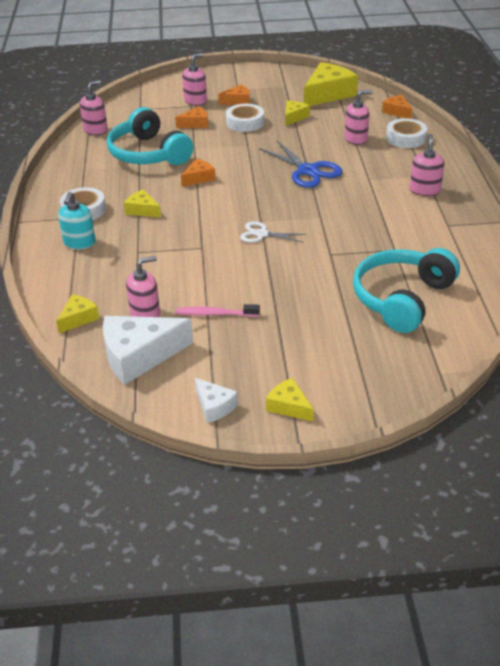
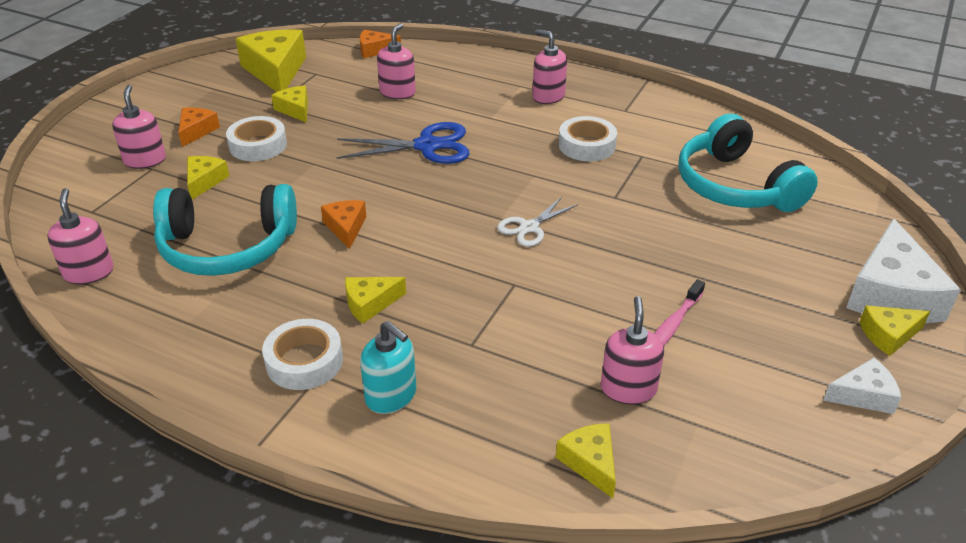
camera: 60 degrees left, 0 degrees up
white cheese [103,316,193,385] -> white cheese moved to [846,218,961,323]
orange cheese [175,106,208,128] -> yellow cheese [187,156,229,200]
white tape [386,118,427,148] -> white tape moved to [559,116,617,161]

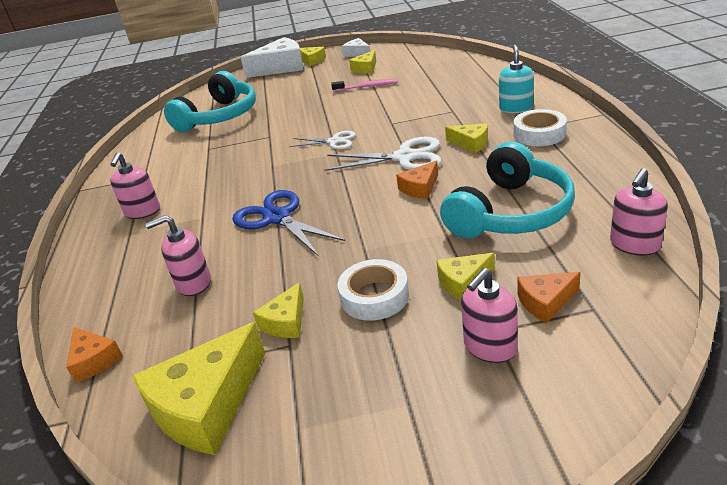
camera: 120 degrees left, 5 degrees down
turquoise headphones [153,184,297,276] -> turquoise headphones turned 75 degrees clockwise [440,142,575,239]
orange cheese [178,107,220,147] -> orange cheese moved to [517,272,581,323]
yellow cheese [556,423,616,498] -> yellow cheese moved to [349,50,376,73]
white tape [559,116,617,161] -> none
pink soap dispenser [601,296,664,404] -> none
none -> white scissors [324,137,441,171]

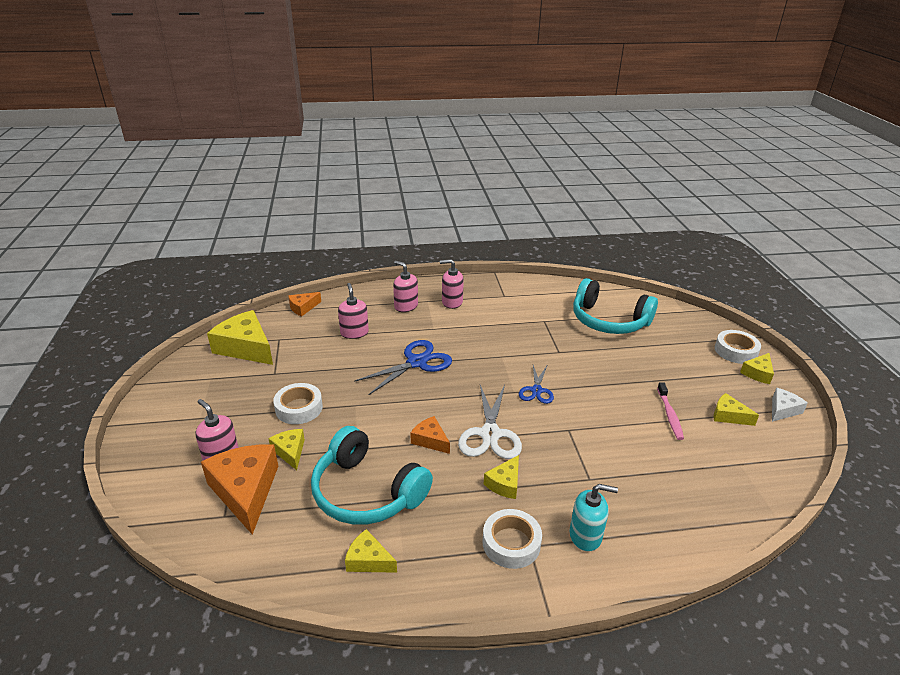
camera: 85 degrees right, 0 degrees up
white cheese [240,37,303,78] -> white tape [715,330,761,364]
yellow cheese [253,282,304,338] -> yellow cheese moved to [345,529,397,573]
white scissors [289,131,356,149] -> blue scissors [519,365,554,404]
orange cheese [517,272,581,323] -> orange cheese [201,444,278,535], size x1.93
pink soap dispenser [610,168,668,255] -> pink soap dispenser moved to [393,261,418,312]

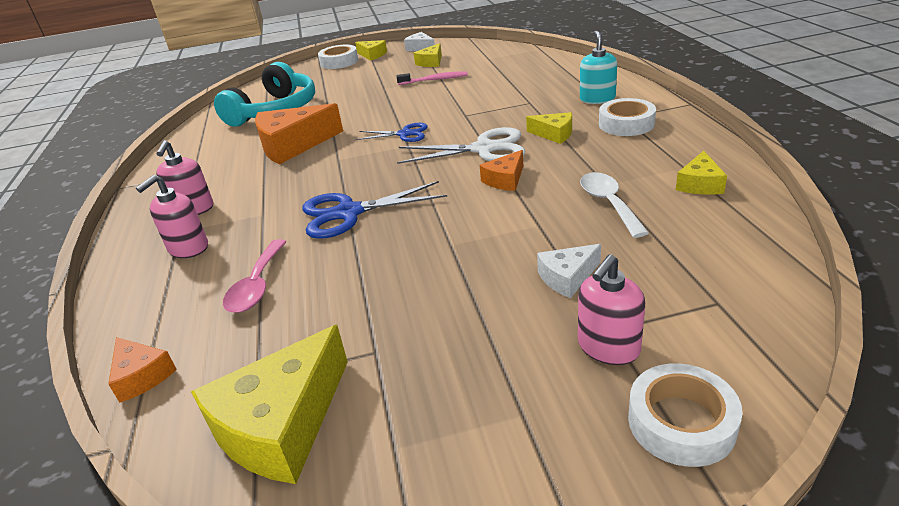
camera: 90 degrees left, 0 degrees up
orange cheese [201,444,278,535] -> orange cheese moved to [255,103,343,164]
yellow cheese [268,429,305,470] -> white cheese [537,244,601,298]
white tape [273,383,323,424] -> white tape moved to [628,363,743,467]
turquoise headphones [311,426,433,525] -> white spoon [580,172,649,238]
pink soap dispenser [338,283,369,339] -> pink spoon [223,239,287,313]
blue scissors [354,340,452,395] -> blue scissors turned 60 degrees counterclockwise [302,181,447,239]

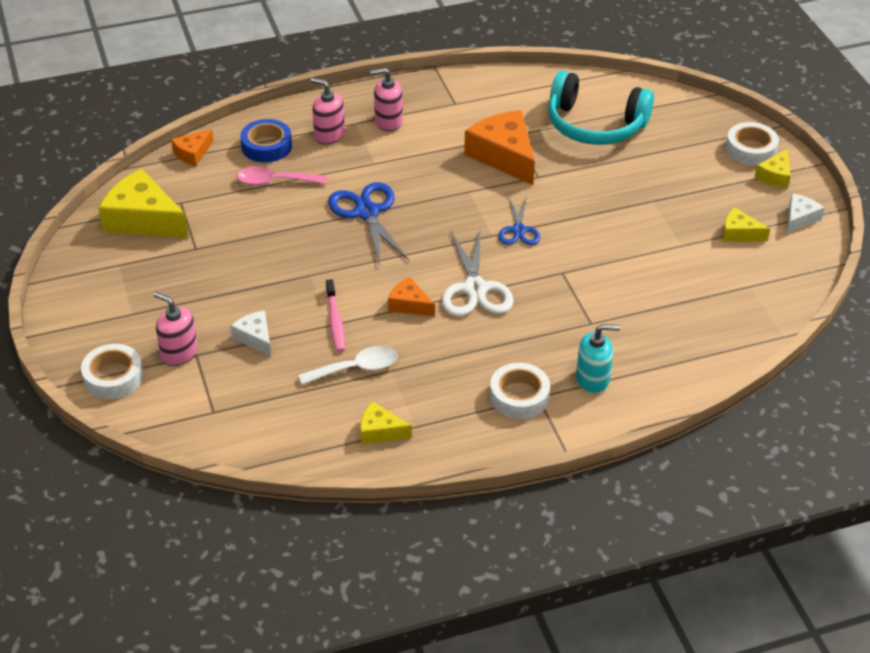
camera: 80 degrees right, 10 degrees up
pink toothbrush [397,71,468,85] -> pink toothbrush moved to [326,279,345,352]
yellow cheese [526,112,572,144] -> none
none -> blue tape [240,119,292,163]

